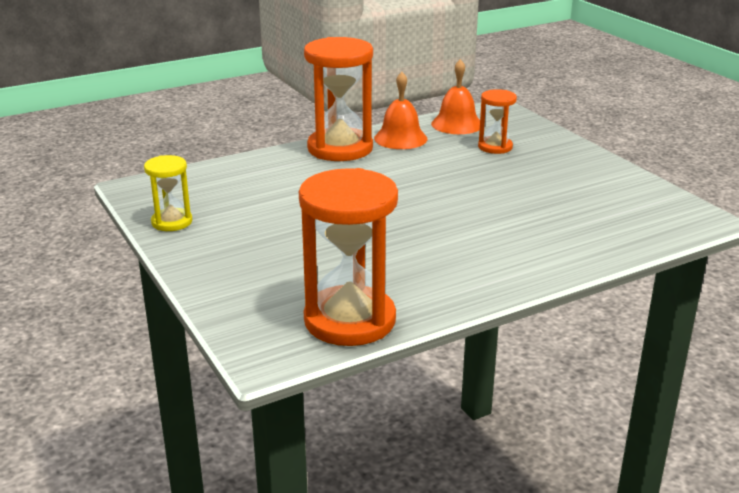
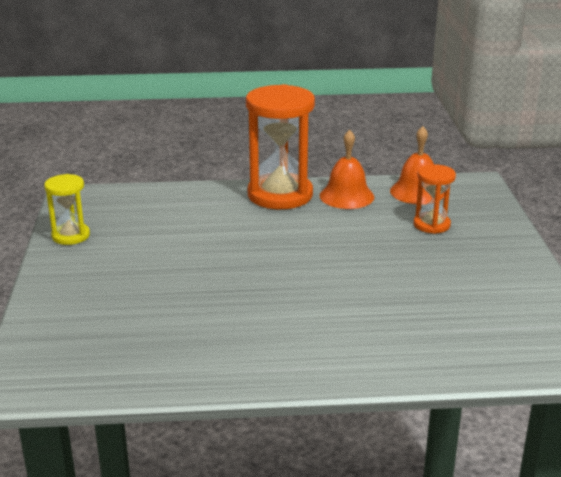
camera: 25 degrees right, 0 degrees up
orange hourglass [299,168,398,346] -> none

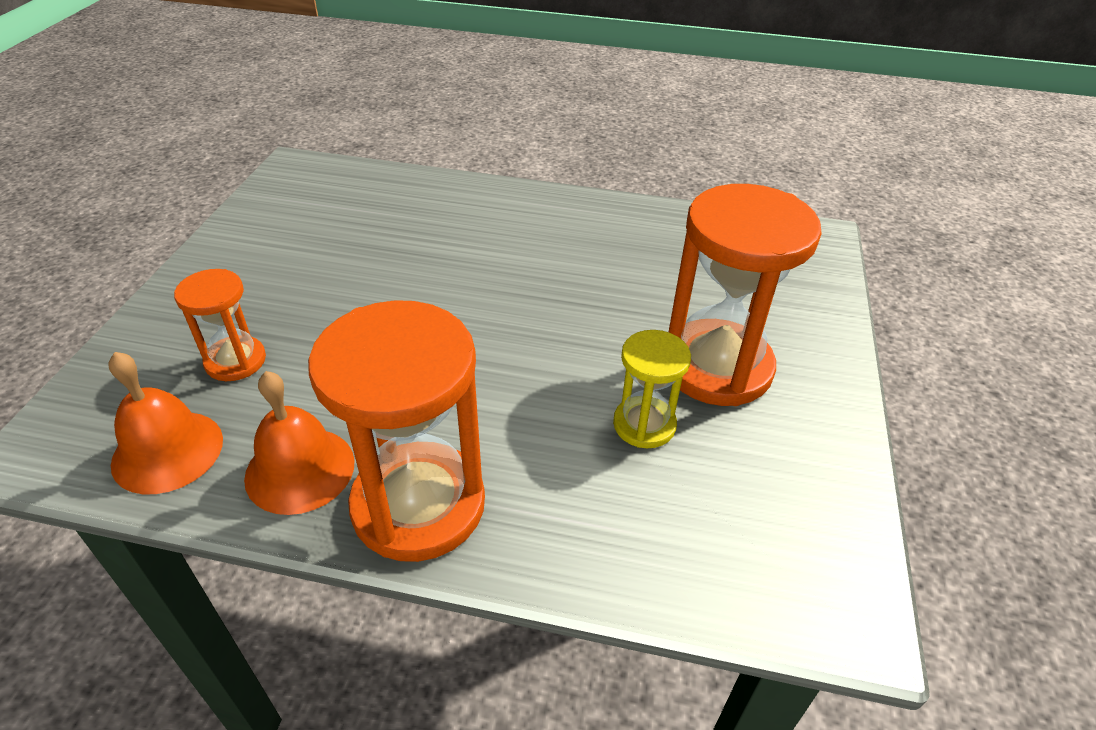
camera: 165 degrees left, 15 degrees up
yellow hourglass [44,174,90,245] -> yellow hourglass moved to [613,330,691,448]
none -> orange hourglass [669,184,822,406]

